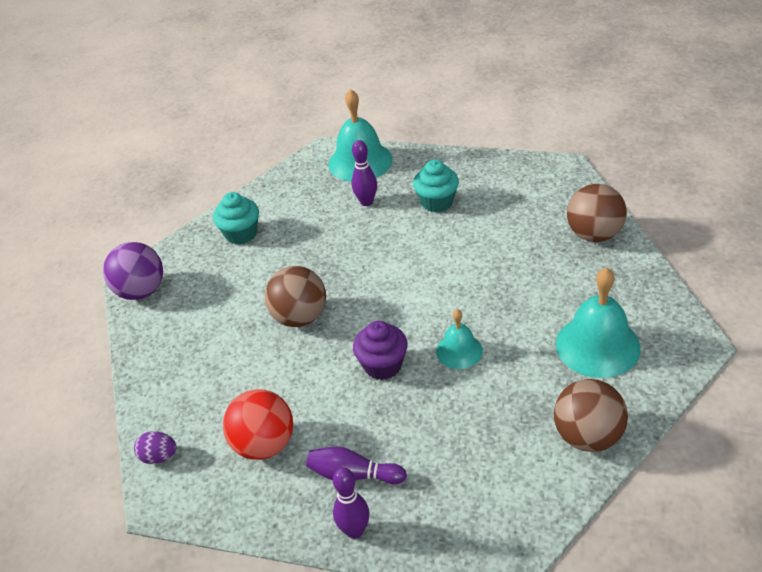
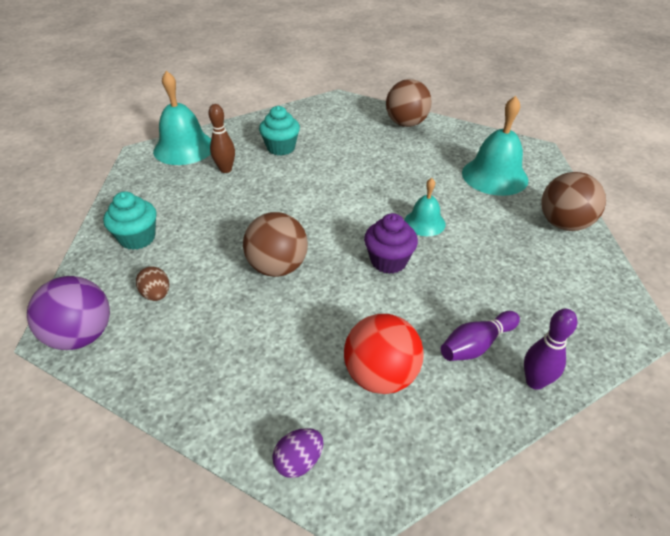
camera: 50 degrees left, 0 degrees up
purple bowling pin [352,140,377,206] -> brown bowling pin [208,104,235,173]
none -> brown egg [136,266,169,301]

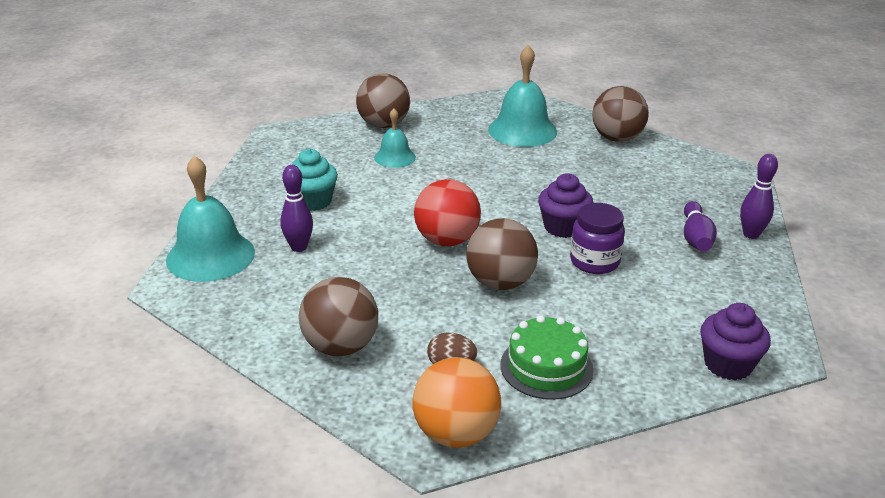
camera: 50 degrees left, 10 degrees down
purple ball [27,276,110,350] -> orange ball [412,357,501,448]
turquoise cupcake [103,191,156,250] -> brown ball [299,277,378,356]
brown bowling pin [208,104,235,173] -> purple bowling pin [280,165,313,252]
purple egg [272,428,324,478] -> purple cupcake [700,303,771,380]
red ball [344,314,424,394] -> red ball moved to [414,179,481,246]
turquoise bell [404,178,446,236] -> turquoise bell moved to [374,108,416,168]
none -> green cake [501,315,594,400]
none -> purple jar [570,203,625,274]

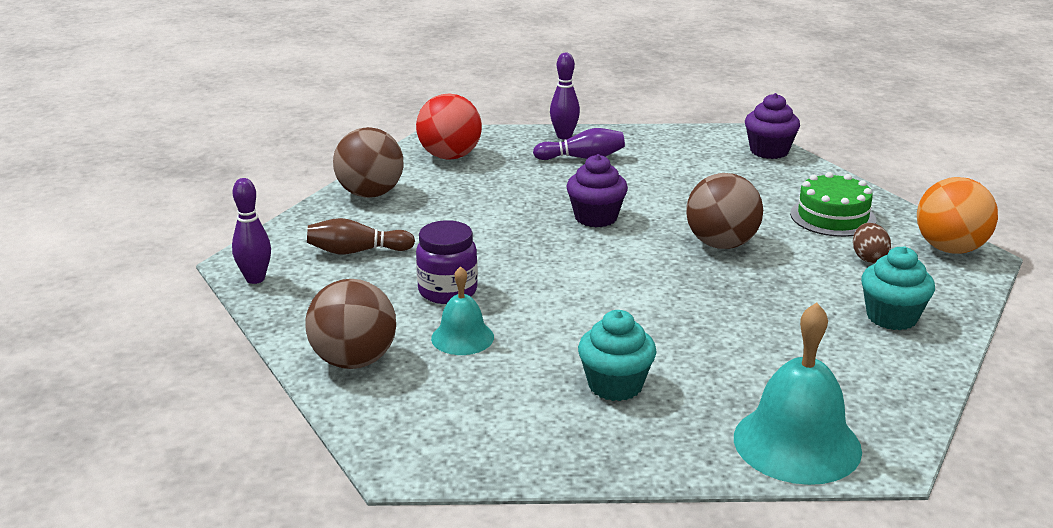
camera: 100 degrees left, 5 degrees down
purple bowling pin [280,165,313,252] -> purple bowling pin moved to [232,178,271,284]
brown ball [299,277,378,356] -> turquoise cupcake [861,246,935,330]
red ball [414,179,481,246] -> red ball moved to [416,94,482,160]
turquoise bell [488,45,557,147] -> brown bowling pin [307,218,415,254]
purple jar [570,203,625,274] -> purple jar moved to [416,220,478,304]

